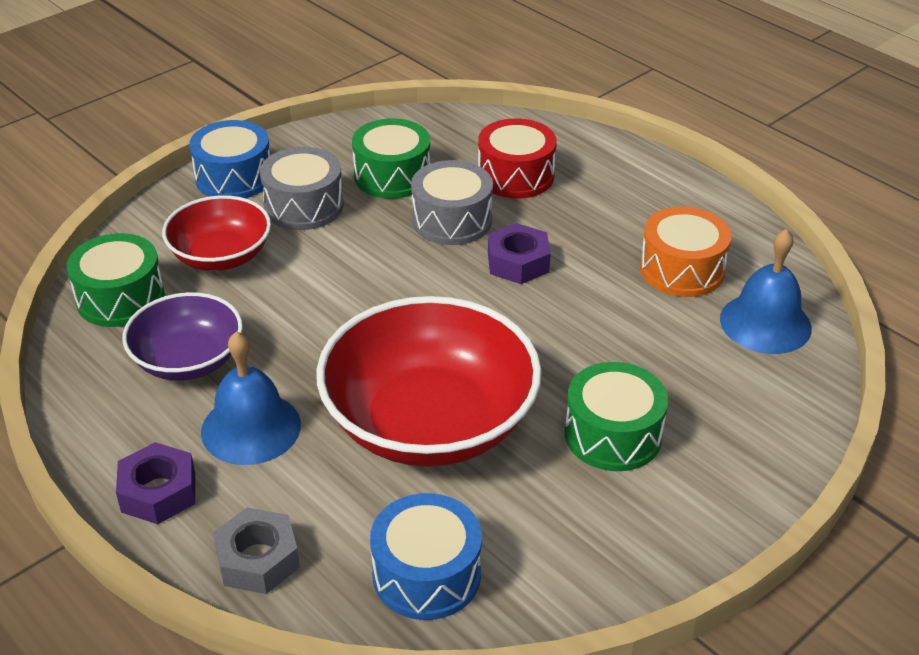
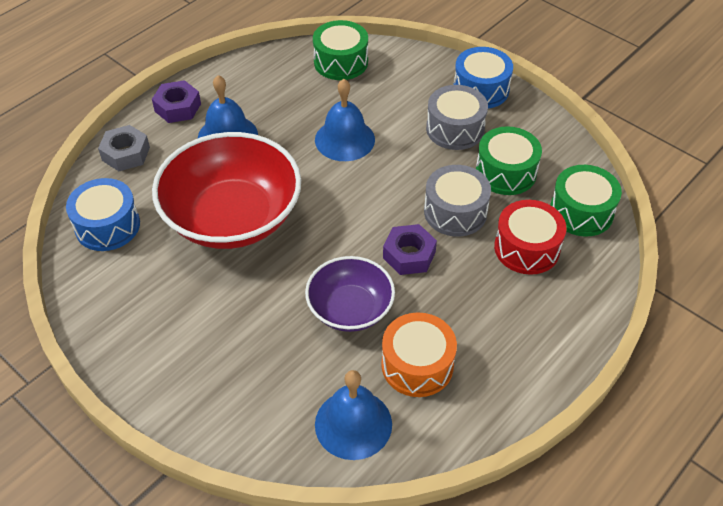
camera: 85 degrees right, 10 degrees up
purple bowl [122,292,243,381] -> purple bowl moved to [305,256,395,332]
red bowl [162,195,271,271] -> none
green drum [565,362,668,471] -> green drum moved to [550,165,622,237]
none -> blue bell [315,79,375,161]

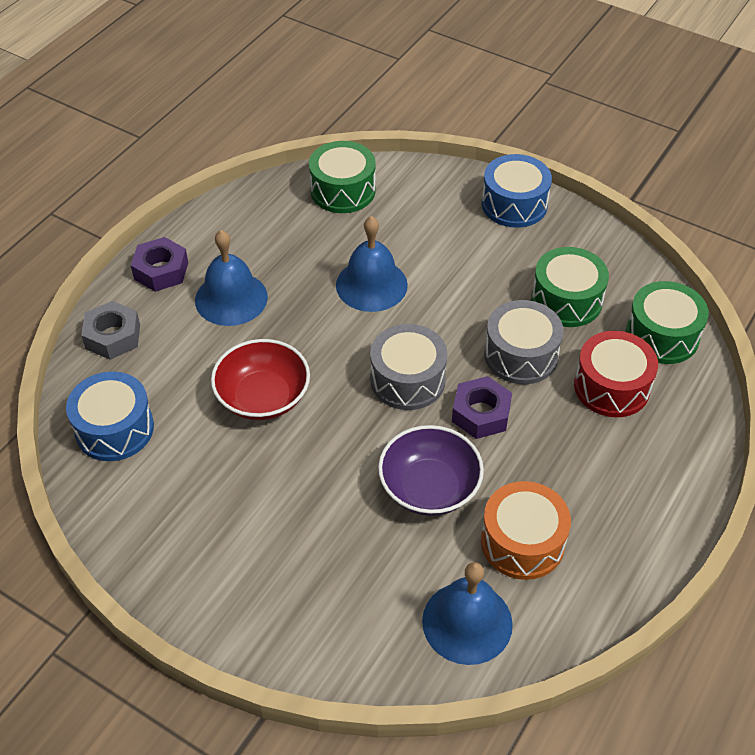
camera: 10 degrees left, 0 degrees up
red bowl [152,132,301,249] -> red bowl [211,339,310,420], size x0.57
grey drum [426,85,488,150] -> grey drum moved to [370,324,448,410]

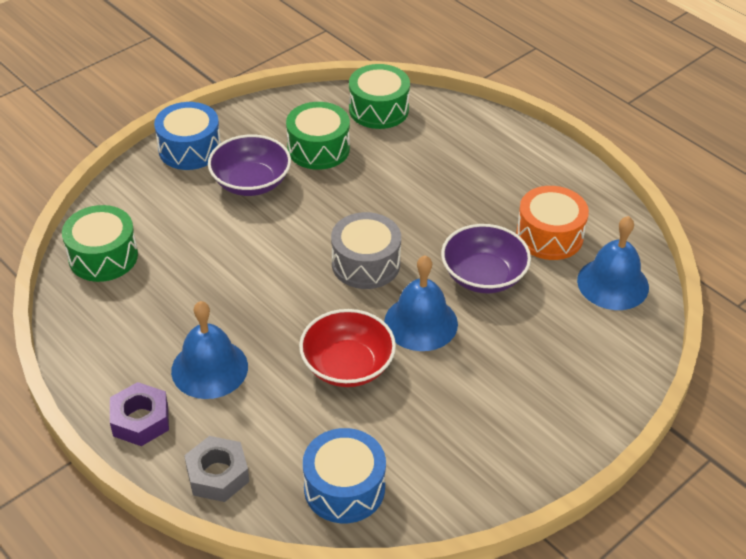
camera: 75 degrees left, 5 degrees down
blue bell [336,216,408,312] -> blue bell moved to [384,255,458,351]
purple nut [452,376,512,439] -> none
grey drum [484,300,564,384] -> none
red drum [574,331,658,417] -> none
none -> purple bowl [208,135,291,196]

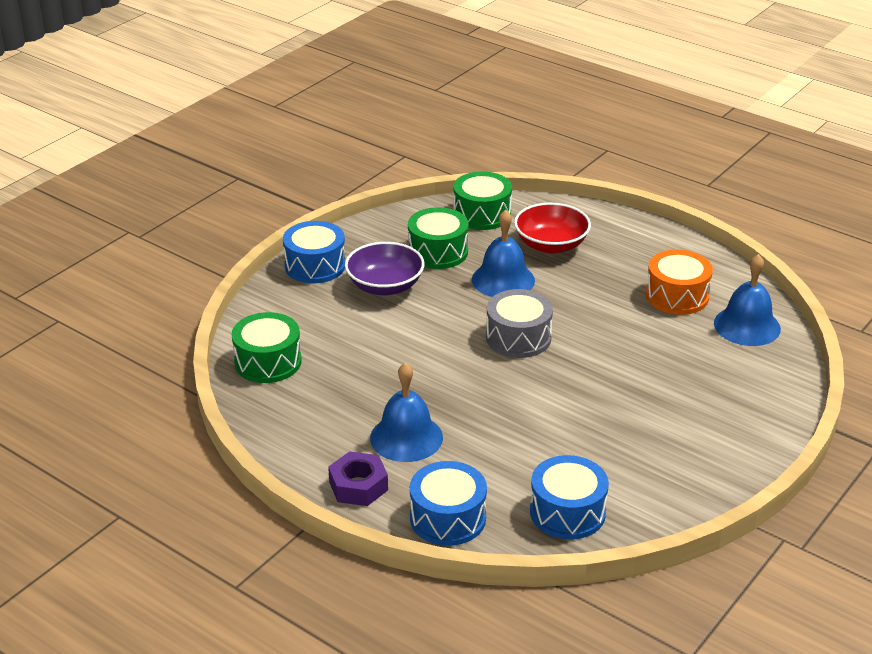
camera: 10 degrees left, 10 degrees down
grey nut [184,436,249,502] -> blue drum [410,461,487,546]
red bowl [299,309,396,387] -> red bowl moved to [514,203,591,253]
blue bell [384,255,458,351] -> blue bell moved to [472,210,535,297]
purple bowl [441,224,531,293] -> none

